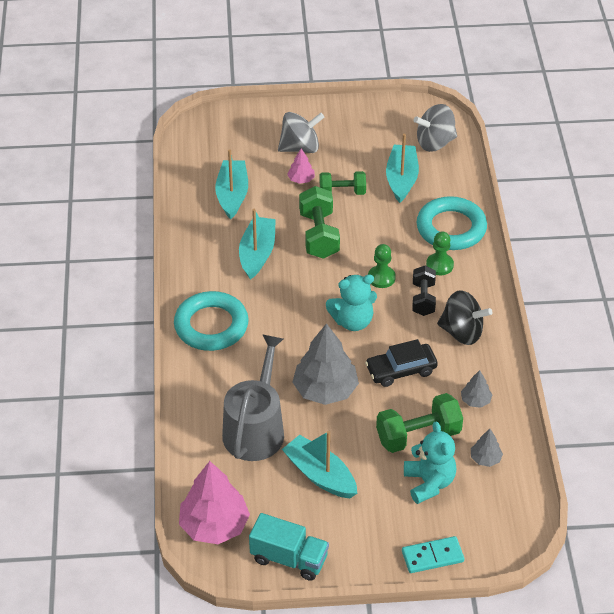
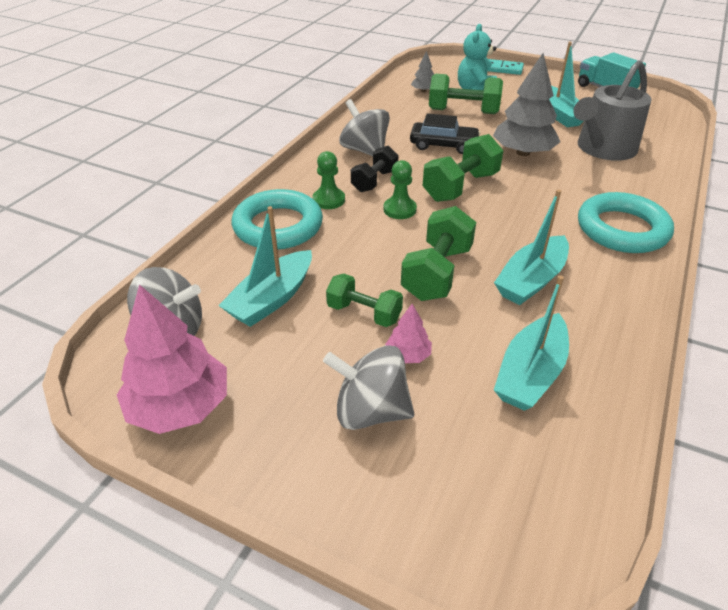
camera: 150 degrees left, 5 degrees down
pink tree [179,461,250,544] -> pink tree moved to [117,284,227,434]
turquoise teddy bear [326,275,377,331] -> green dumbbell [423,134,503,202]
black spinning top [437,290,492,345] -> grey spinning top [339,99,390,156]
grey tree [461,370,492,408] -> none

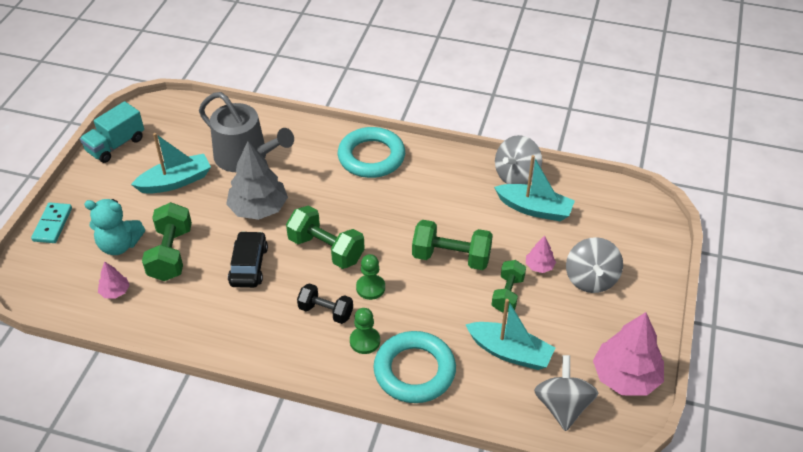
camera: 100 degrees left, 5 degrees up
grey spinning top [339,99,390,156] -> grey spinning top moved to [495,135,542,185]
grey tree [411,51,434,92] -> pink tree [98,262,129,299]
turquoise boat [494,189,569,305] -> none

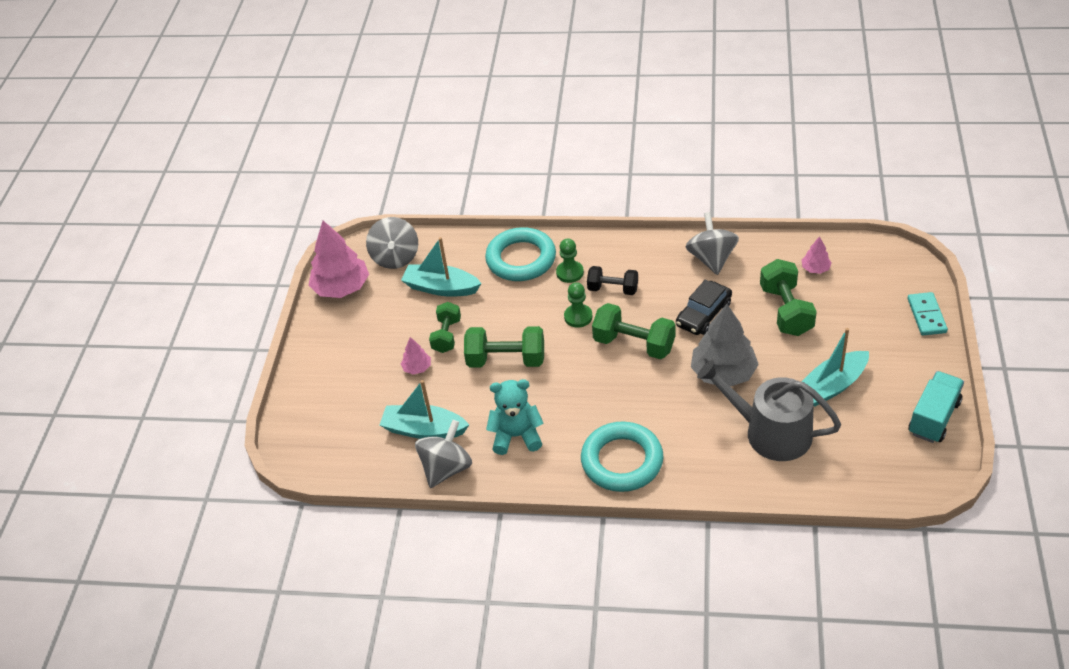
camera: 175 degrees right, 0 degrees up
turquoise teddy bear [84,199,145,255] -> turquoise teddy bear moved to [486,379,544,455]
black car [228,231,268,288] -> black car turned 45 degrees clockwise [676,280,732,335]
grey spinning top [566,237,623,293] -> grey spinning top moved to [686,212,739,275]

